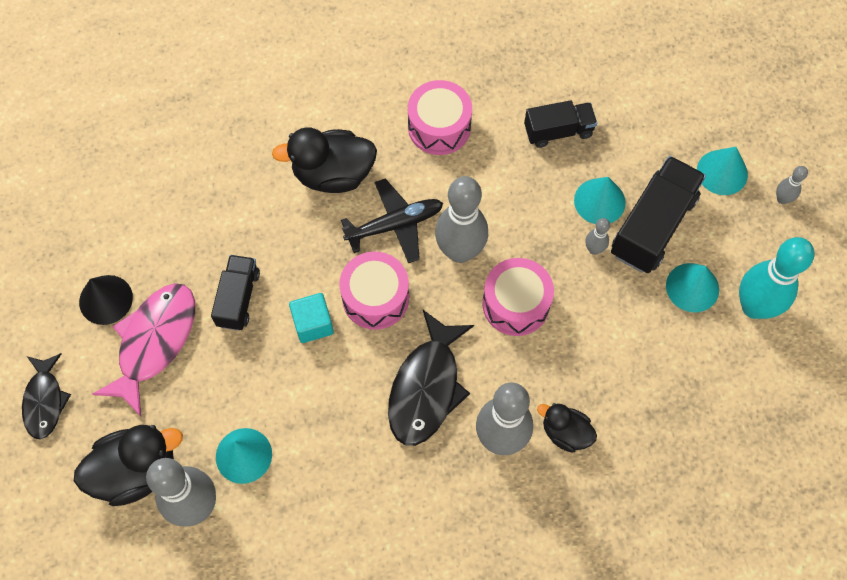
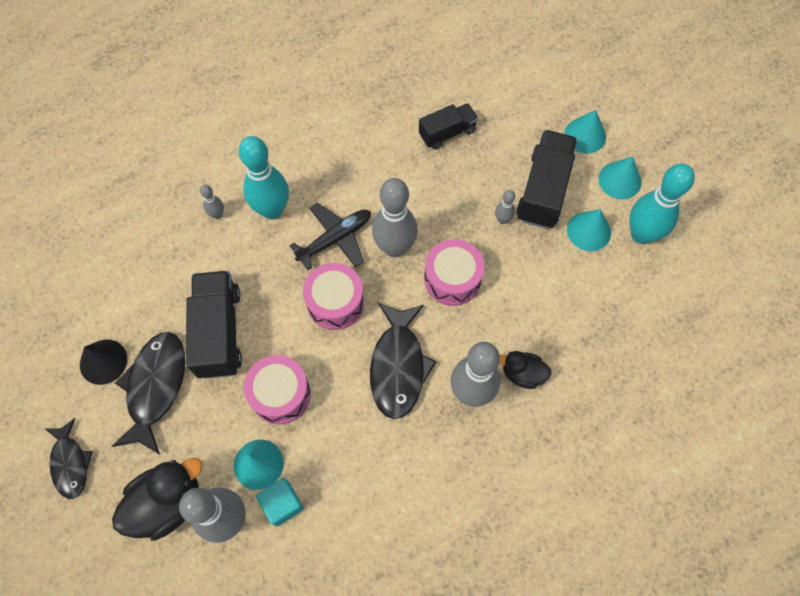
camera: 15 degrees left, 0 degrees up
pink fish [92,283,195,416] -> black fish [111,332,185,455]
black truck [211,255,260,331] -> black truck [186,271,242,379], size x1.62
black duck [272,127,377,193] -> turquoise bowling pin [239,136,289,219]
turquoise cube [289,293,334,343] -> turquoise cube moved to [256,478,304,526]
pink drum [408,80,472,155] -> pink drum moved to [244,355,311,424]
turquoise cone [574,177,626,224] -> turquoise cone moved to [598,156,641,199]
grey bowling pin [776,166,808,204] -> grey bowling pin moved to [200,185,224,219]

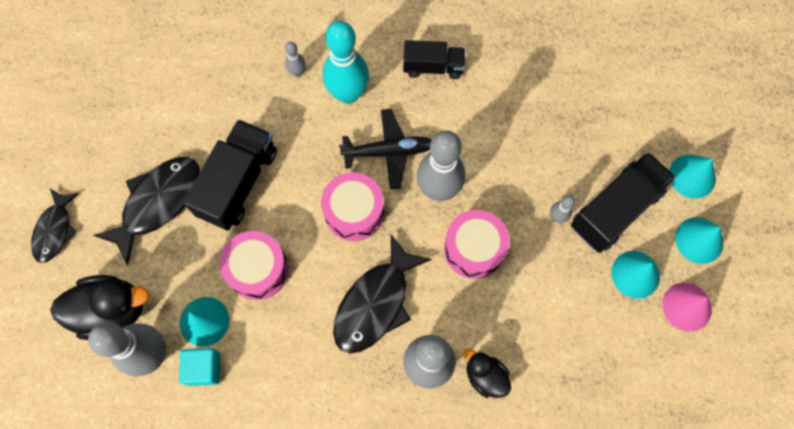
camera: 30 degrees right, 5 degrees up
black cone [80,339,127,385] -> none
black truck [419,103,478,150] -> black truck moved to [403,40,465,79]
turquoise bowling pin [629,164,695,244] -> pink cone [662,283,712,332]

